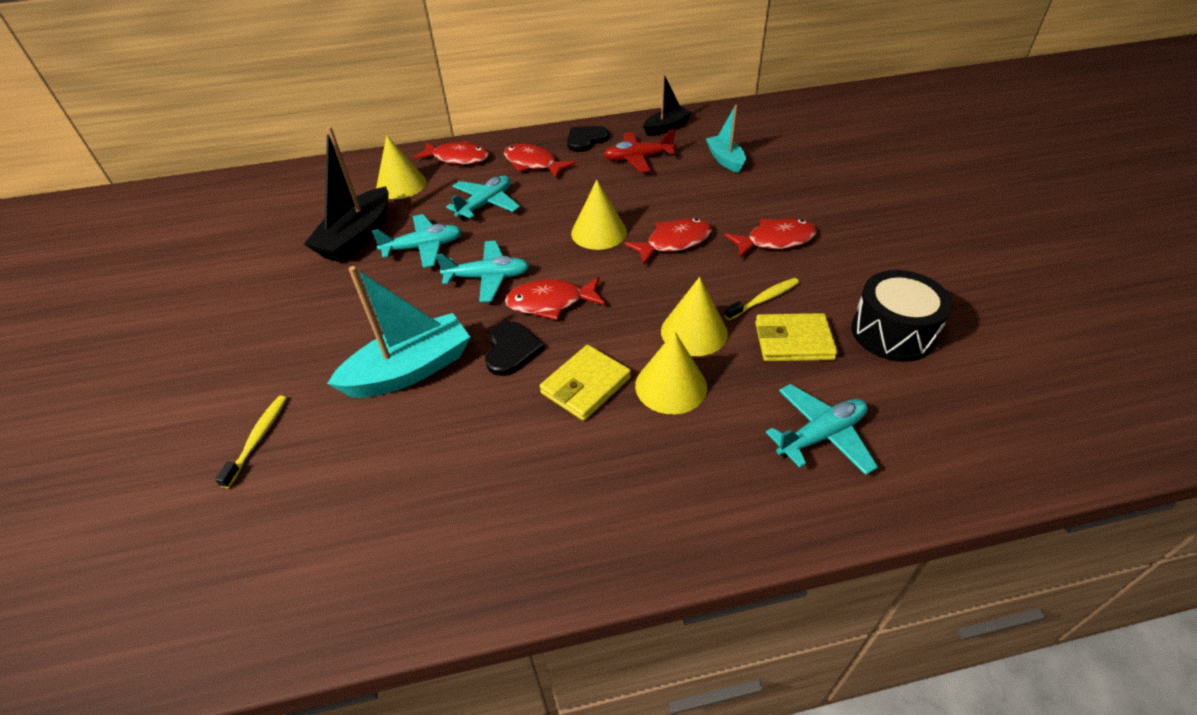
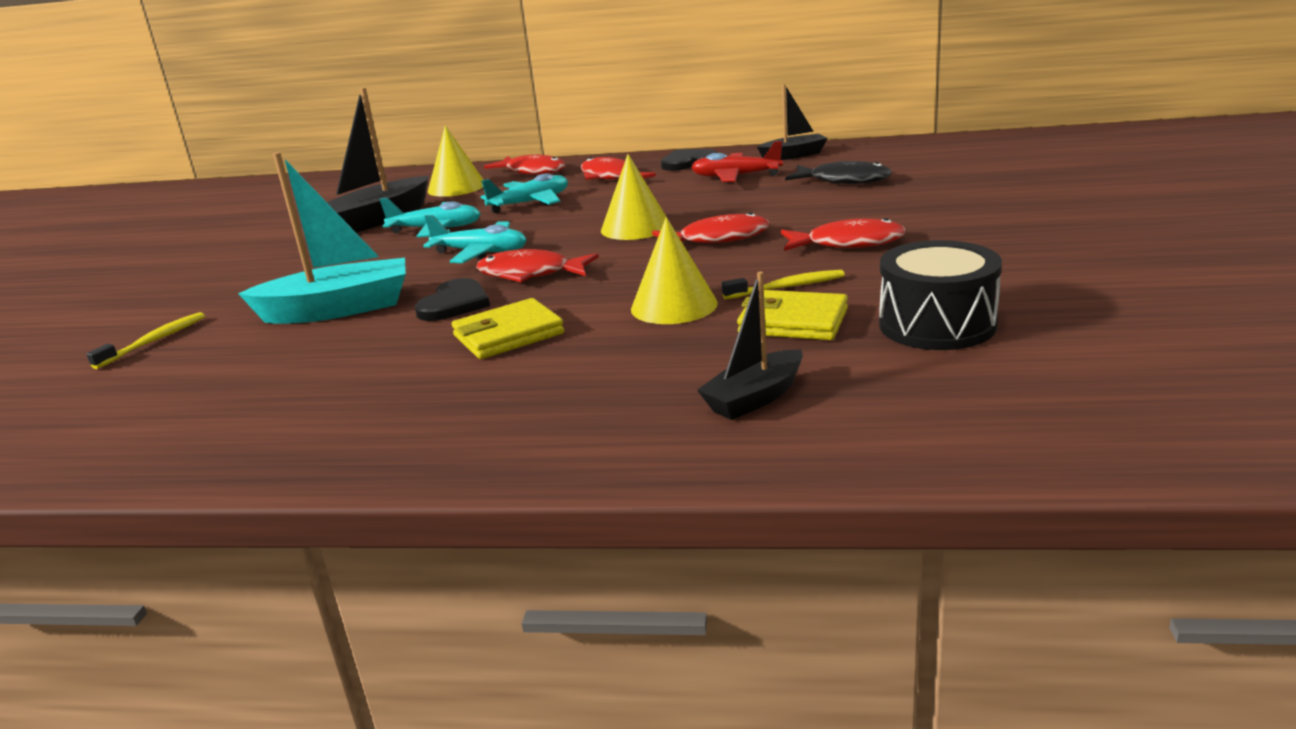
camera: 20 degrees right, 20 degrees down
yellow cone [635,331,707,414] -> none
turquoise boat [706,105,746,173] -> black fish [785,161,892,184]
turquoise plane [766,384,878,475] -> black boat [697,272,803,420]

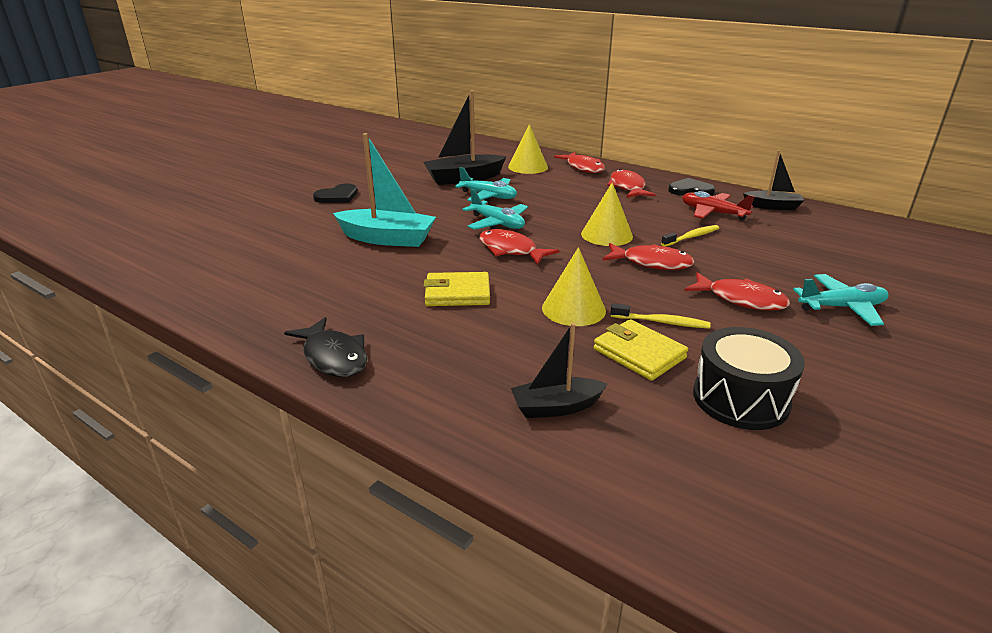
camera: 25 degrees right, 5 degrees up
yellow toothbrush [86,312,205,369] -> yellow toothbrush moved to [661,225,719,247]
black heart [415,278,490,321] -> black heart moved to [313,183,357,203]
turquoise plane [481,173,568,213] -> turquoise plane moved to [793,274,889,326]
black fish [785,161,892,184] -> black fish moved to [284,317,367,377]

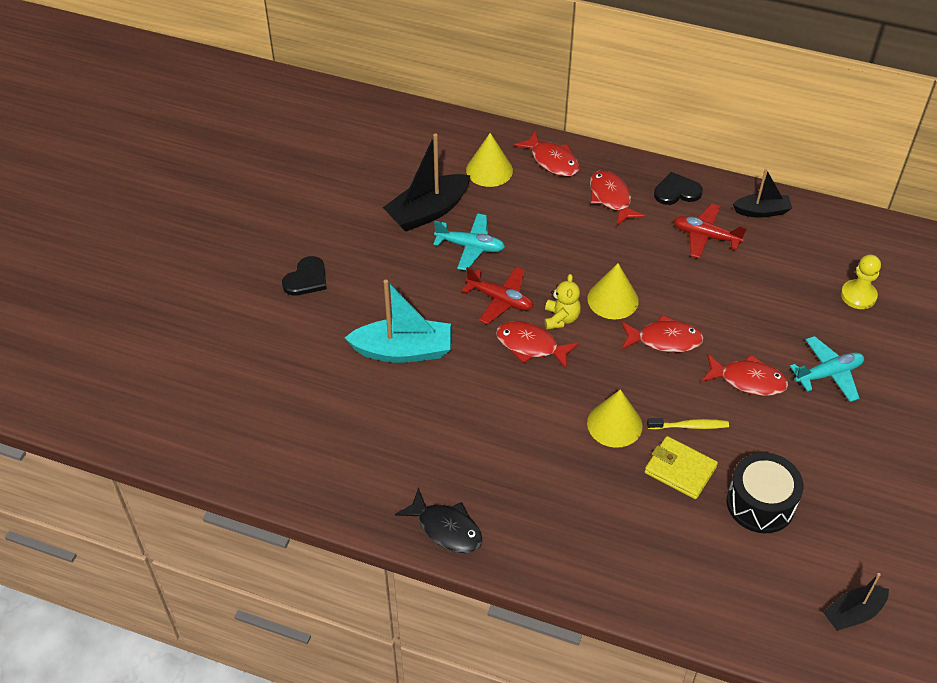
camera: 15 degrees left, 20 degrees up
yellow wallet [424,272,490,306] -> none
turquoise plane [463,189,528,230] -> red plane [462,267,534,324]
black boat [511,323,607,418] -> black boat moved to [823,573,889,631]
yellow toothbrush [661,225,719,247] -> none
none -> yellow teddy bear [545,274,581,330]
none -> yellow pawn [841,255,881,309]

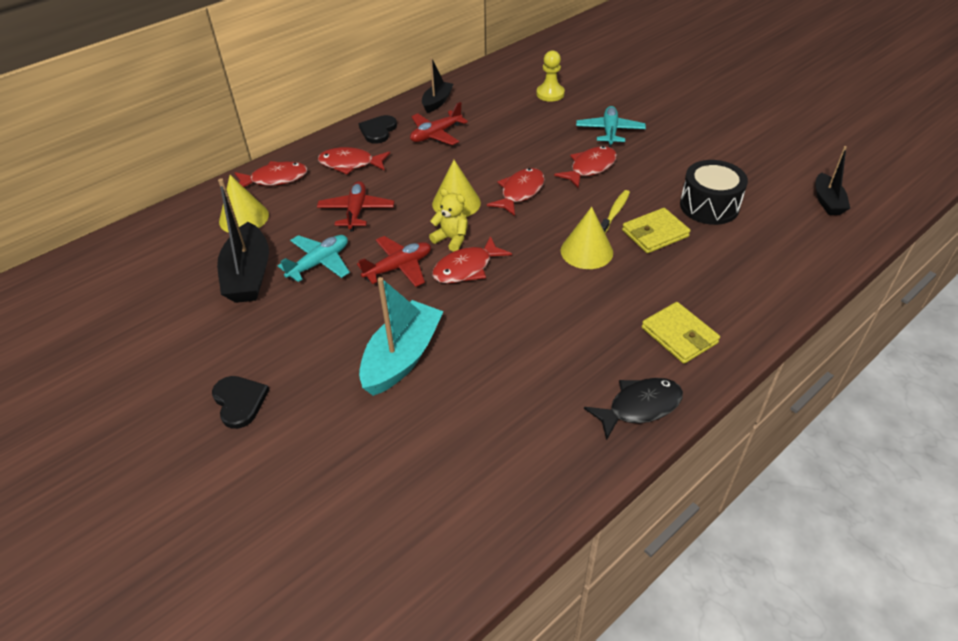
camera: 60 degrees left, 5 degrees down
none -> red plane [317,181,395,231]
none -> yellow wallet [642,302,720,364]

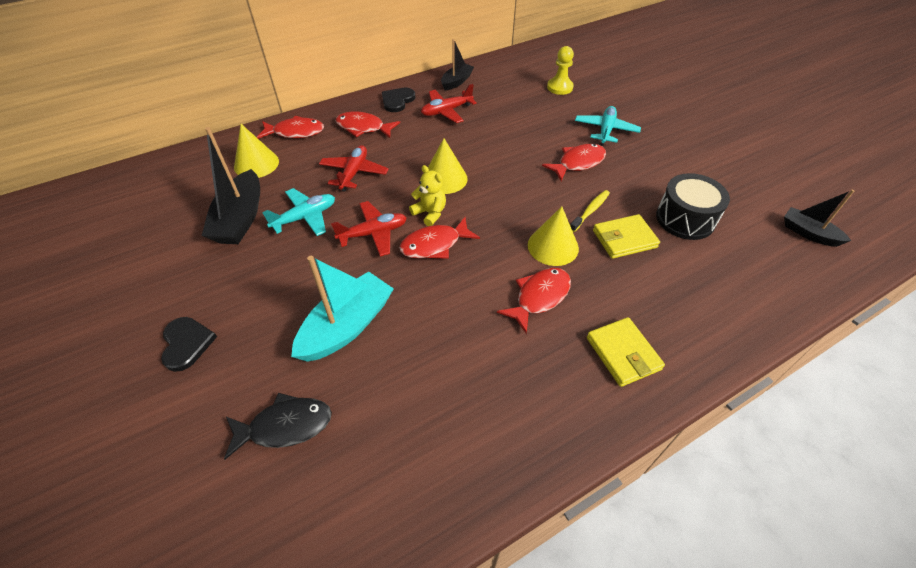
camera: 10 degrees right, 5 degrees up
red fish [487,168,545,216] -> red fish moved to [497,268,571,334]
black fish [584,378,683,440] -> black fish moved to [224,393,332,459]
black boat [816,146,850,215] -> black boat turned 120 degrees clockwise [784,190,854,247]

